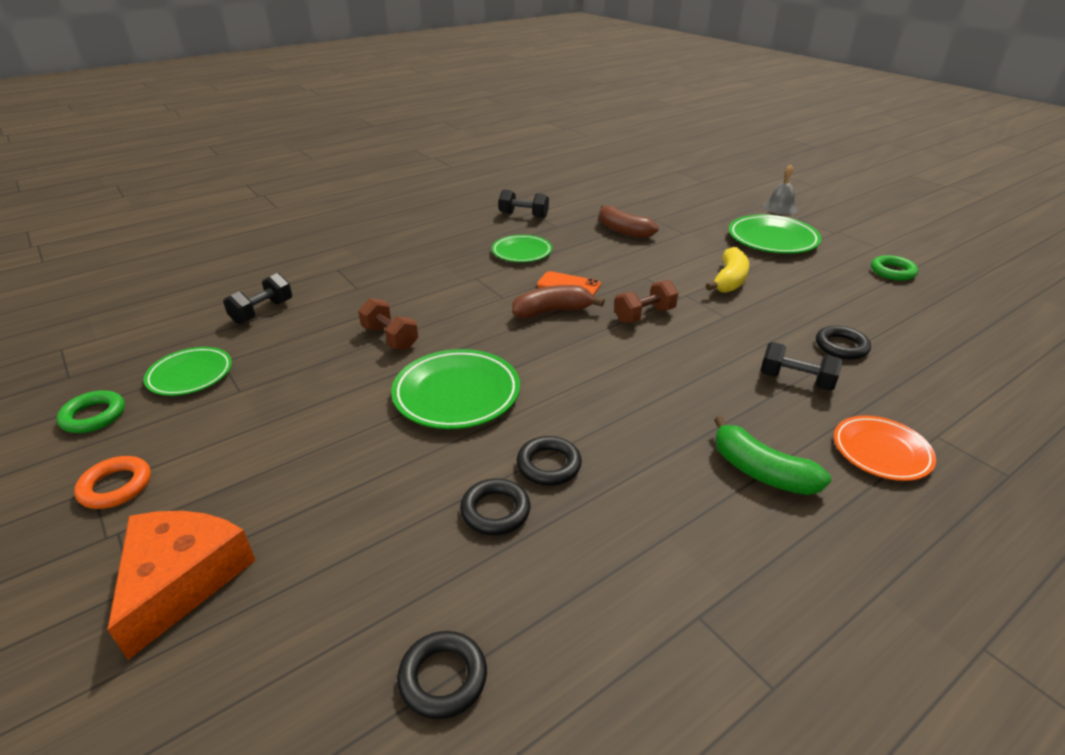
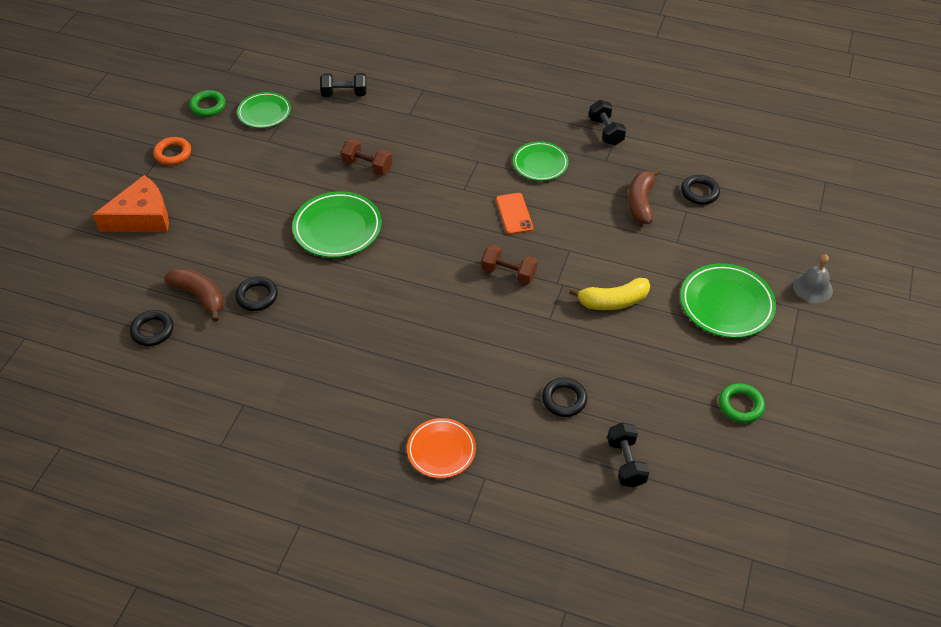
camera: 55 degrees right, 15 degrees up
brown dumbbell [358,298,418,350] -> brown dumbbell turned 75 degrees counterclockwise [341,139,393,175]
brown banana [512,285,604,318] -> brown banana moved to [164,268,224,322]
black ring [517,436,582,486] -> black ring moved to [681,175,720,205]
green banana [714,416,831,495] -> none
black dumbbell [761,342,843,391] -> black dumbbell moved to [607,422,650,488]

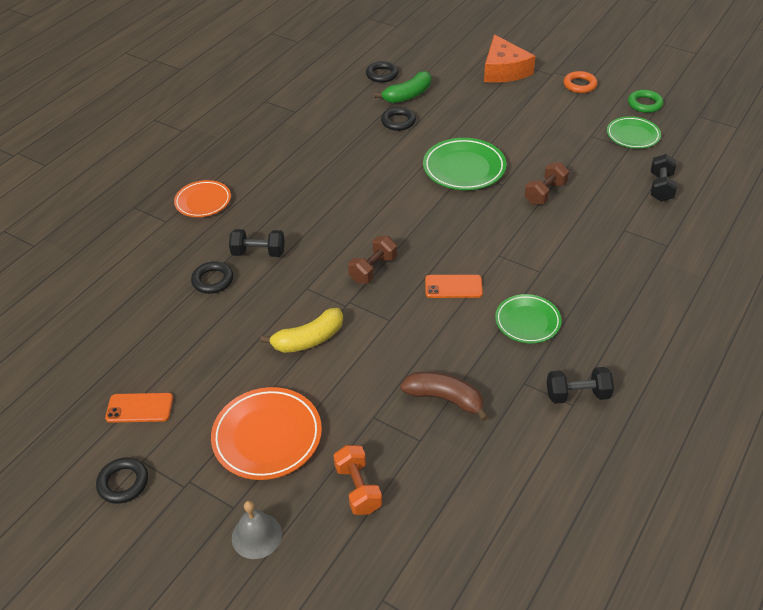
camera: 105 degrees right, 5 degrees down
brown banana [164,268,224,322] -> green banana [375,71,431,103]
yellow banana [569,278,650,310] -> yellow banana turned 120 degrees counterclockwise [260,308,343,353]
black dumbbell [607,422,650,488] -> black dumbbell moved to [229,229,285,257]
green plate [680,263,776,338] -> orange plate [211,387,322,480]
black ring [681,175,720,205] -> black ring moved to [96,457,148,504]
green ring [719,383,765,423] -> orange phone [105,393,173,423]
none -> orange dumbbell [333,445,382,515]

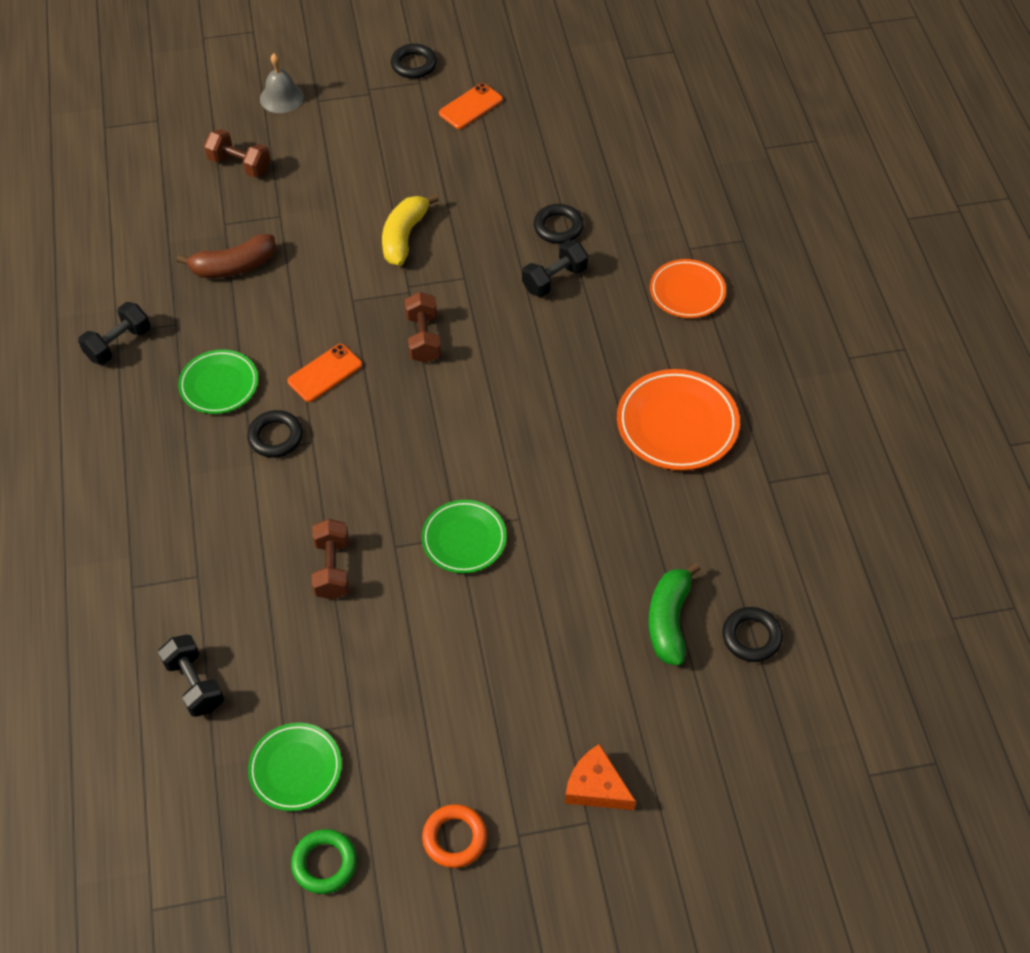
camera: 135 degrees right, 10 degrees up
orange plate [211,387,322,480] -> orange plate moved to [617,369,740,470]
orange dumbbell [333,445,382,515] -> brown dumbbell [204,129,271,177]
black ring [381,107,416,131] -> black ring moved to [247,410,303,458]
green plate [423,138,506,190] -> green plate [421,500,507,573], size x0.66
orange cheese [484,34,536,83] -> orange cheese [565,744,636,810], size x0.63

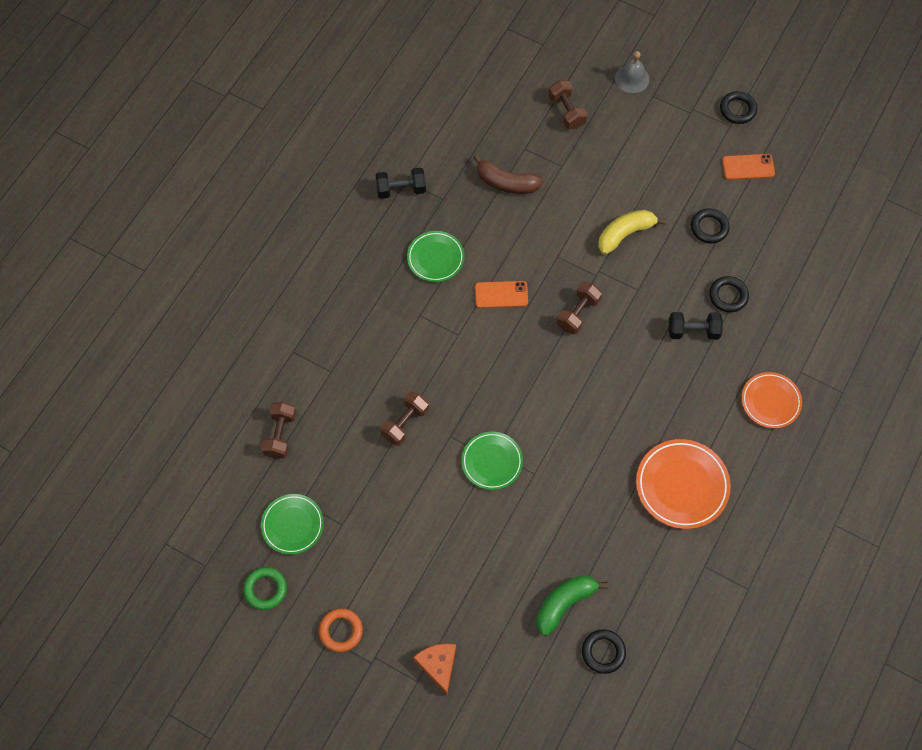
camera: 40 degrees right, 10 degrees up
black dumbbell [158,635,224,717] -> brown dumbbell [261,402,296,459]
black ring [247,410,303,458] -> black ring moved to [691,208,730,243]

